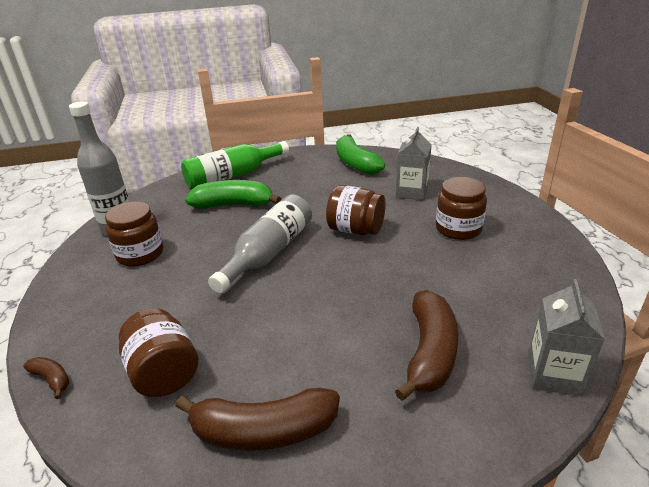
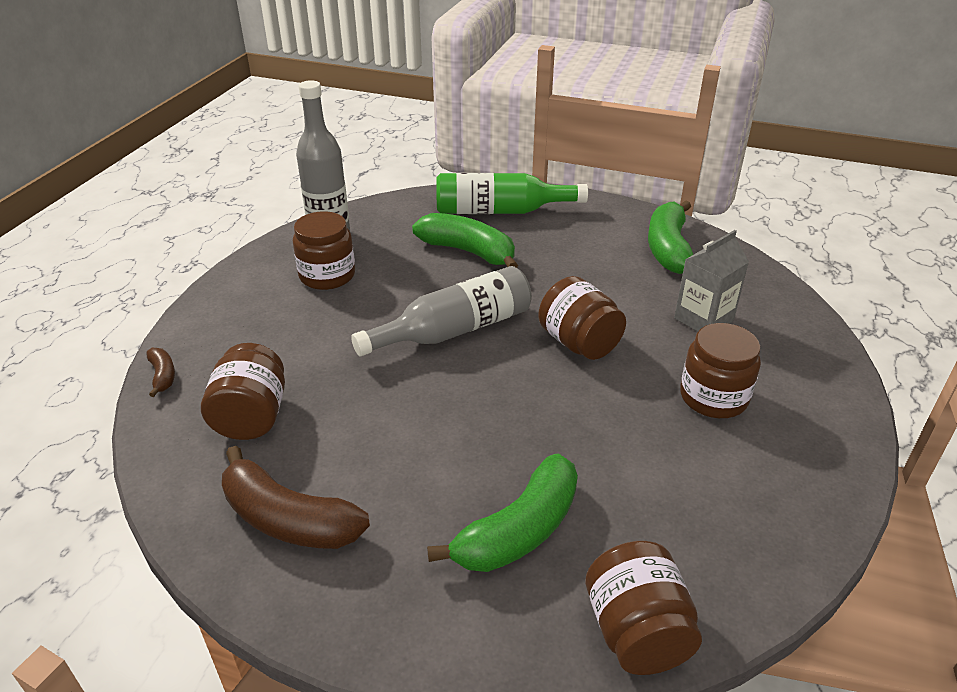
camera: 30 degrees right, 5 degrees up
brown banana [395,290,459,401] -> green banana [427,454,578,572]
grey carton [528,279,605,396] -> brown jar [585,541,702,675]

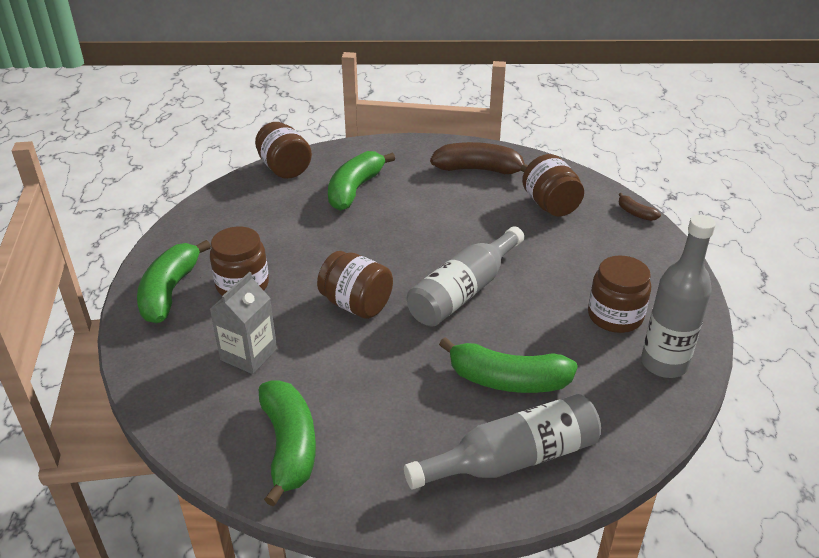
camera: 160 degrees right, 0 degrees up
green bottle [436,173,588,214] -> grey bottle [404,394,601,489]
none -> green banana [137,240,211,323]

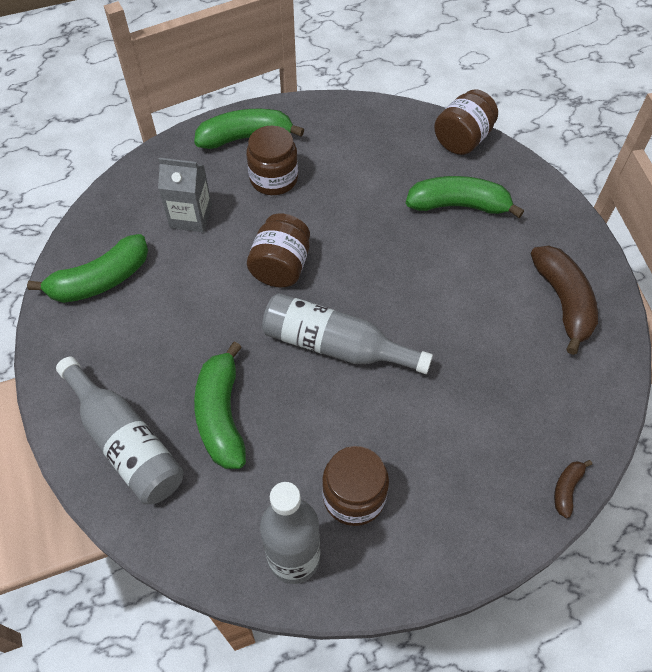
camera: 70 degrees right, 20 degrees up
brown jar [522,154,584,216] -> none

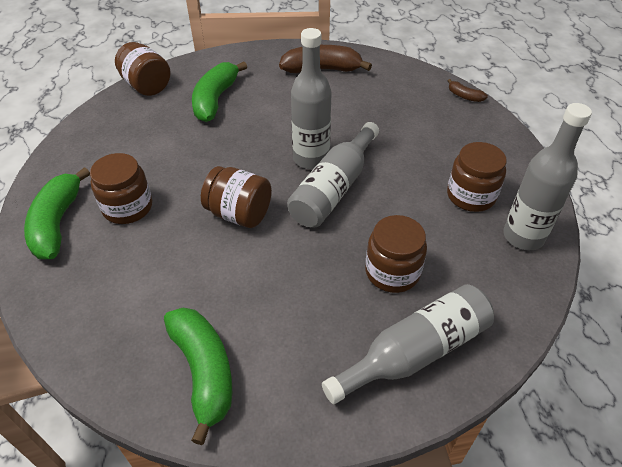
camera: 80 degrees left, 10 degrees down
grey carton [158,158,212,232] -> none
green banana [194,341,246,469] -> brown jar [365,215,427,293]
none -> grey bottle [291,28,332,169]

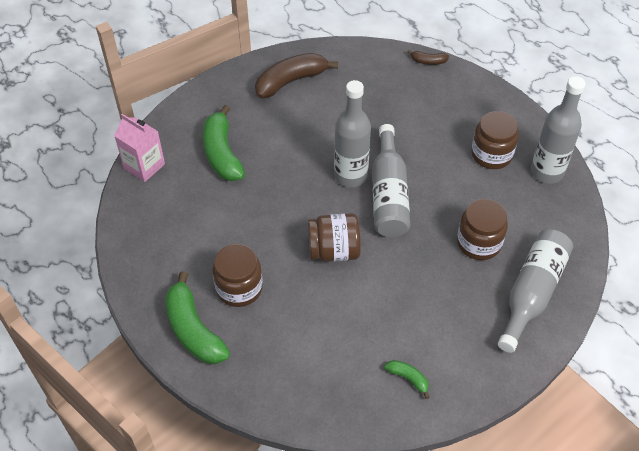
camera: 30 degrees left, 5 degrees up
brown jar [115,42,171,96] -> pink carton [114,114,165,182]
green banana [164,308,232,445] -> green banana [385,360,429,399], size x0.47

